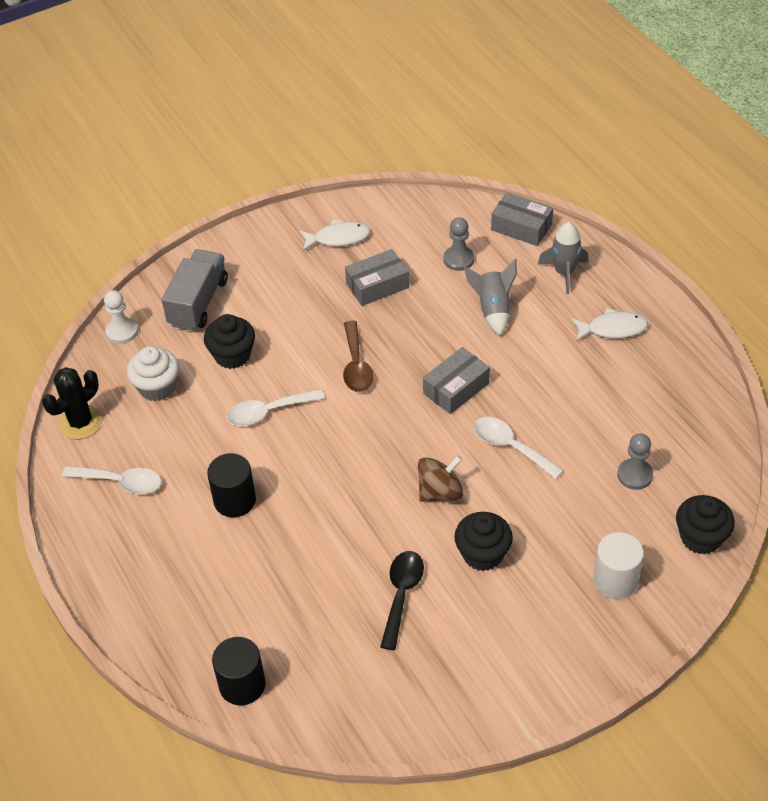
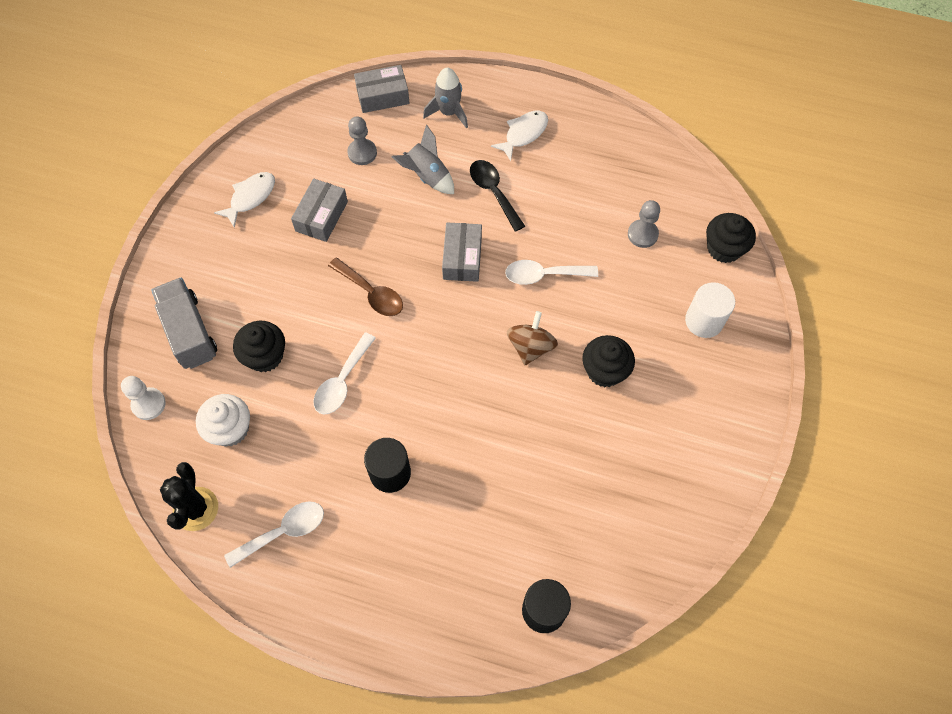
camera: 45 degrees left, 15 degrees up
black spoon [380,551,424,650] -> black spoon moved to [470,160,525,232]

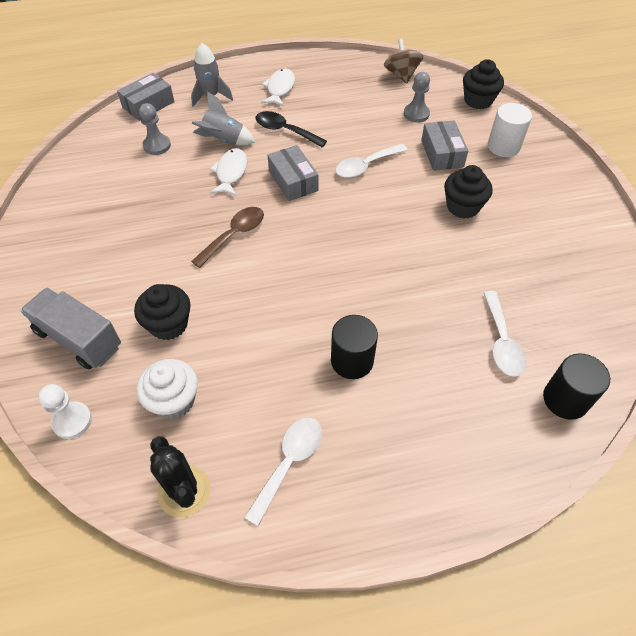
camera: 30 degrees left, 10 degrees down
white fish [214,172,275,228] -> white fish moved to [210,148,247,196]
grey box [291,178,348,242] -> grey box moved to [421,120,468,171]
white spoon [313,332,376,415] -> white spoon moved to [484,291,527,377]
brown spoon [328,258,403,316] -> brown spoon turned 60 degrees counterclockwise [191,207,264,268]
brown spinning top [507,311,558,365] -> brown spinning top moved to [384,38,423,83]

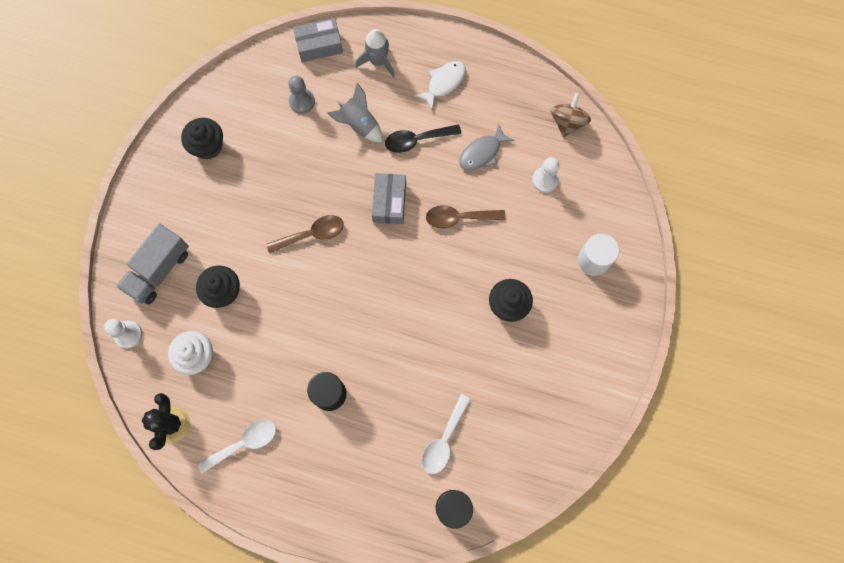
camera: 30 degrees right, 20 degrees up
grey truck [21,288,121,369] -> grey truck turned 120 degrees counterclockwise [116,223,189,304]
white fish [210,148,247,196] -> none
black spoon [255,111,327,147] -> black spoon turned 75 degrees counterclockwise [385,124,461,153]
white spoon [336,144,407,178] -> brown spoon [426,205,505,228]
grey pawn [404,72,430,123] -> white pawn [532,157,559,193]
grey box [421,120,468,171] -> none
black cupcake [463,59,504,109] -> black cupcake moved to [181,118,223,160]
none -> grey fish [459,124,515,170]

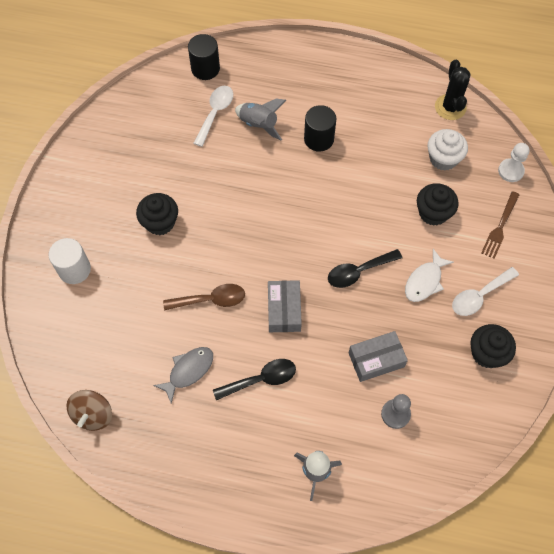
camera: 175 degrees right, 10 degrees down
grey truck [116,223,189,304] -> brown fork [481,191,519,259]
white spoon [197,420,276,473] -> white spoon moved to [452,267,519,316]
brown spoon [266,215,344,254] -> black spoon [328,249,402,288]
grey box [293,18,343,62] -> grey box moved to [349,331,408,382]
grey rocket [327,82,383,142] -> grey rocket moved to [235,99,287,140]
white fish [415,61,466,110] -> white fish moved to [405,249,454,302]
white pawn [532,157,559,193] -> none

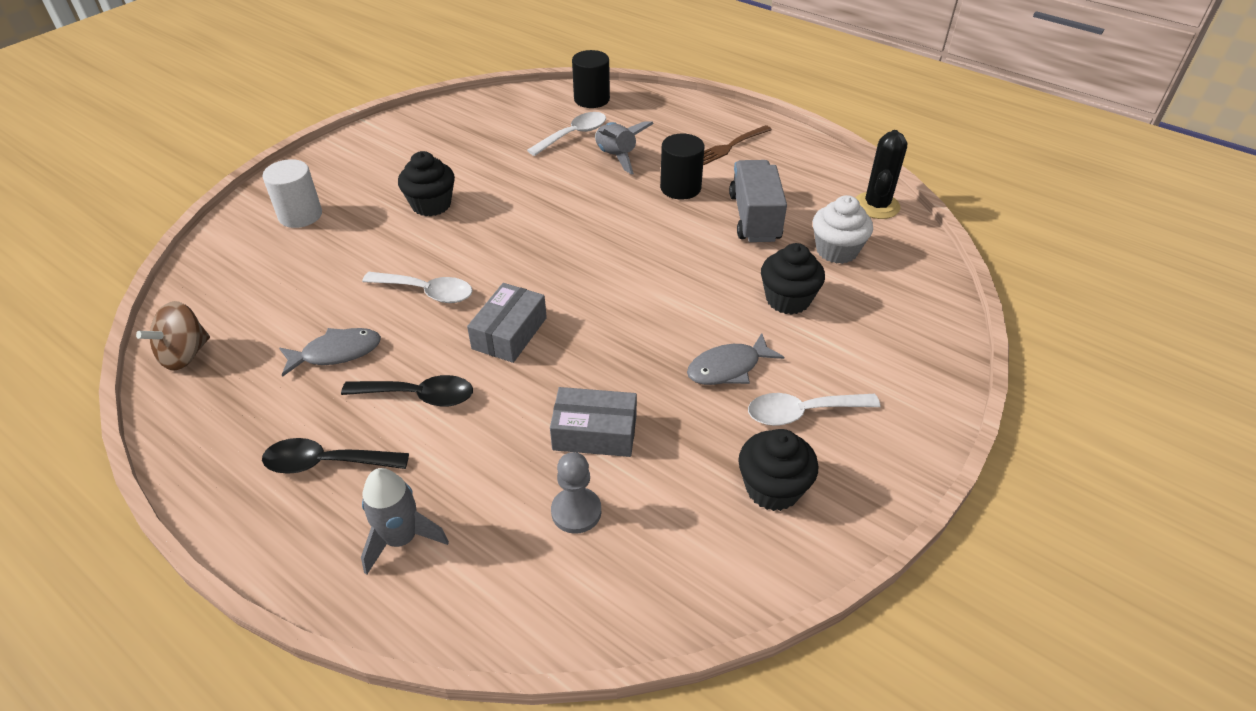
camera: 25 degrees right, 20 degrees down
brown spoon [163,284,245,310] -> white spoon [362,272,473,303]
black spoon [328,249,402,288] -> black spoon moved to [262,438,409,474]
white fish [405,249,454,302] -> grey fish [687,333,784,385]
brown fork [481,191,519,259] -> brown fork moved to [703,125,772,165]
white pawn [498,143,529,182] -> none
none -> grey truck [729,160,787,242]

